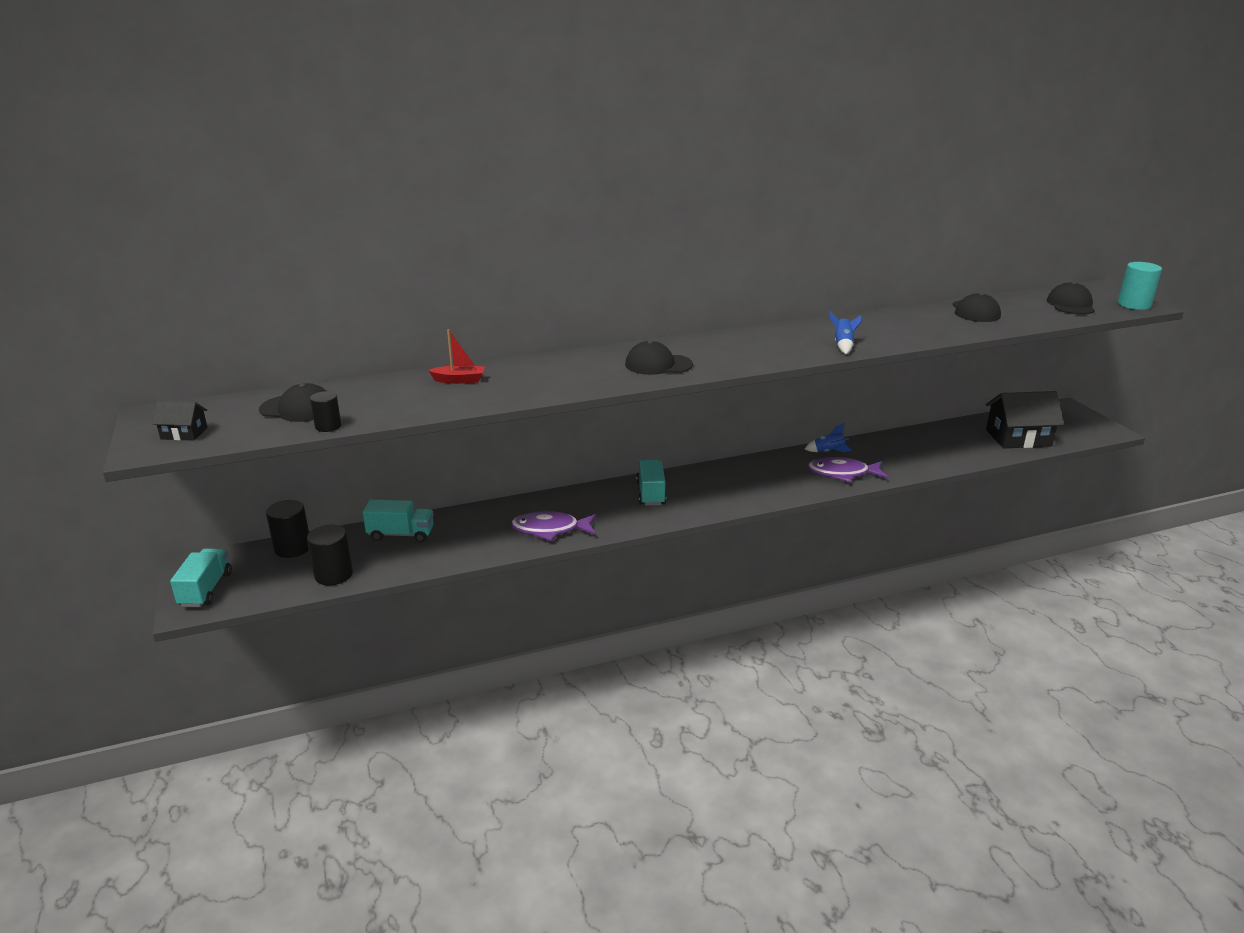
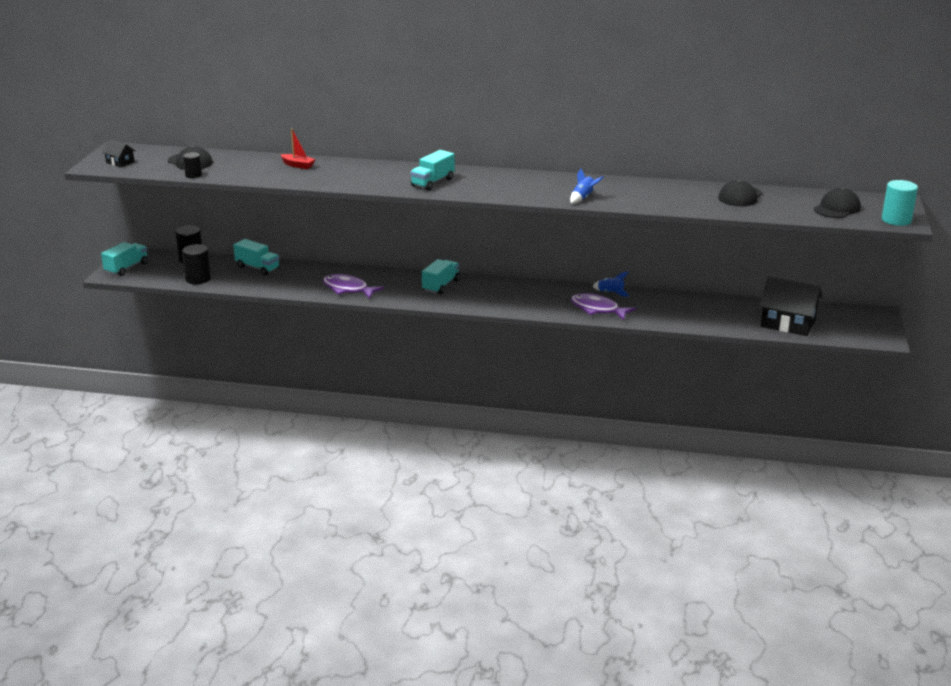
camera: 30 degrees right, 0 degrees up
black cap [625,341,693,375] -> turquoise truck [410,150,455,191]

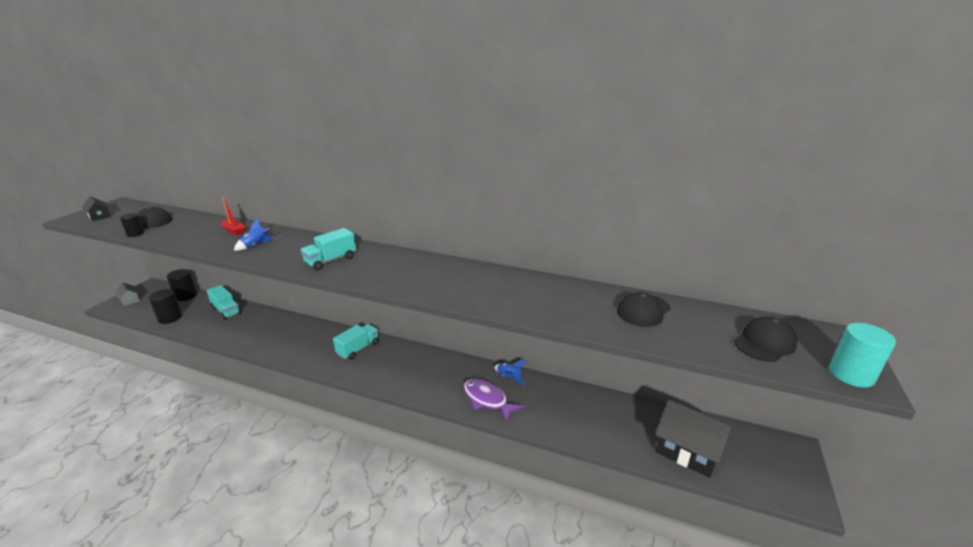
camera: 10 degrees right, 0 degrees up
turquoise truck [101,242,148,276] -> grey house [115,283,140,306]
purple fish [323,274,384,299] -> none
blue rocket [570,169,604,204] -> blue rocket moved to [234,218,274,251]

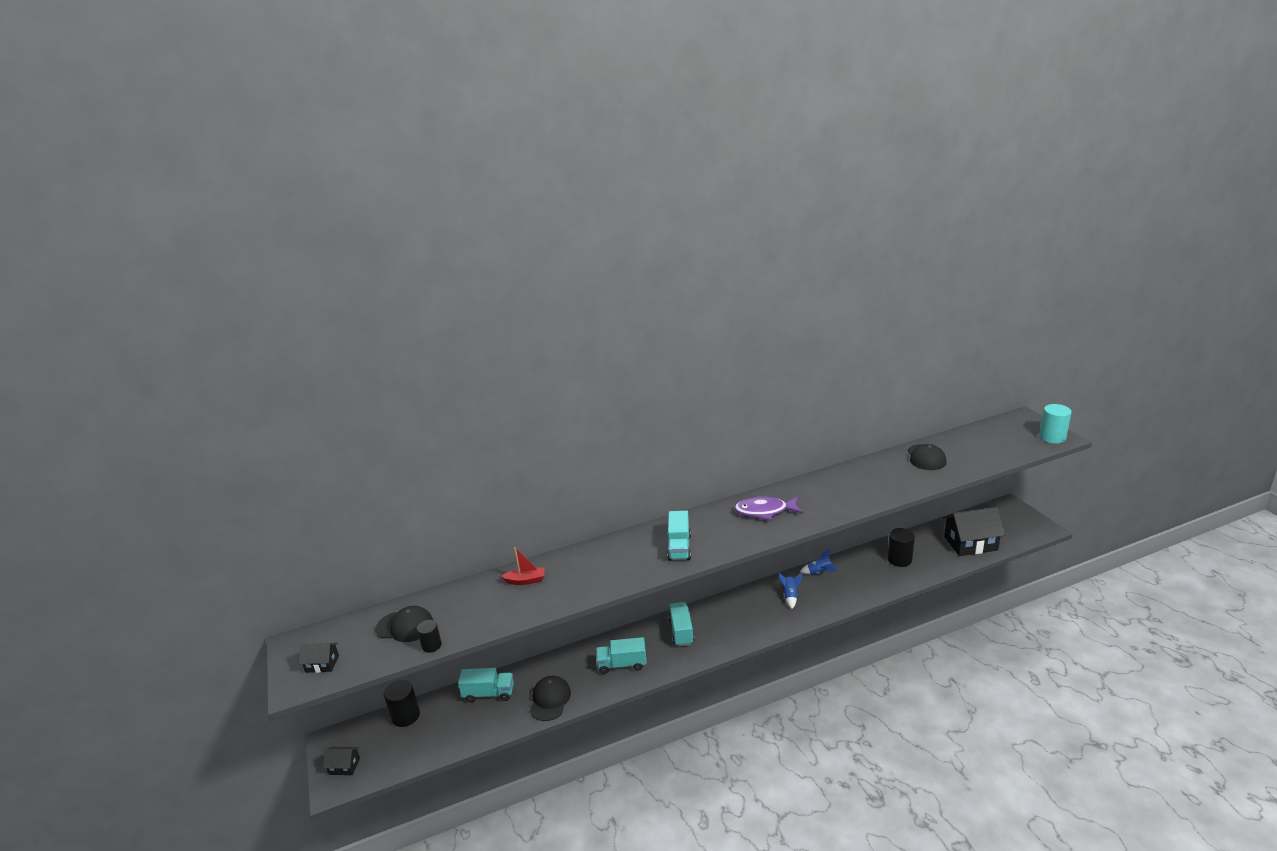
camera: 40 degrees left, 0 degrees up
grey house [115,283,140,306] -> black house [323,747,360,775]
black cylinder [149,289,182,324] -> black cylinder moved to [887,528,915,567]
blue rocket [234,218,274,251] -> blue rocket moved to [778,572,802,609]
purple fish [464,378,525,422] -> purple fish moved to [734,497,803,521]
black cap [734,317,797,362] -> black cap moved to [530,676,571,721]
none -> turquoise truck [596,637,647,674]

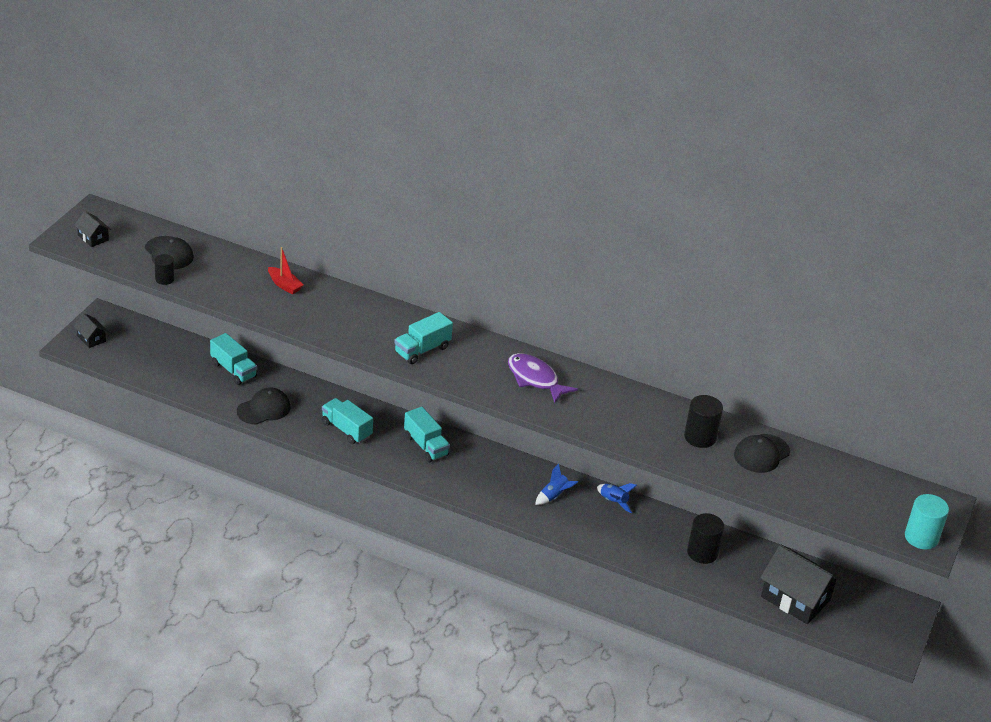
camera: 40 degrees right, 10 degrees up
black cylinder [384,680,420,727] -> black cylinder moved to [684,395,723,448]
turquoise truck [668,602,694,646] -> turquoise truck turned 105 degrees clockwise [404,407,450,462]

